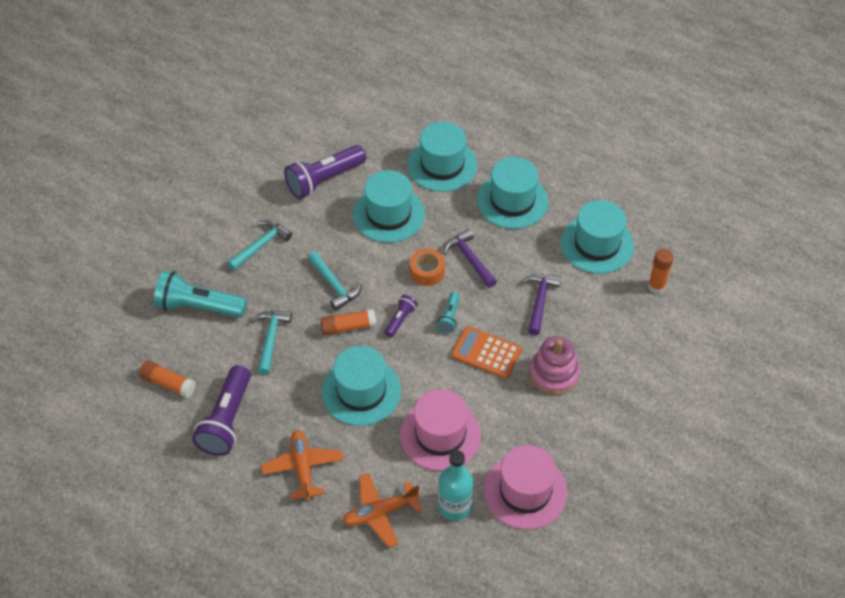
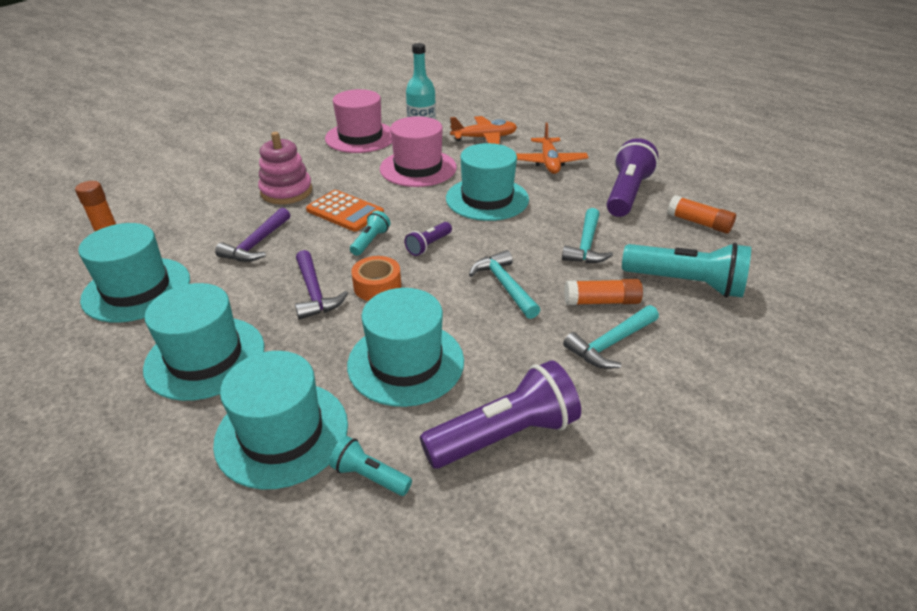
camera: 170 degrees left, 15 degrees down
orange glue stick [321,309,376,336] -> orange glue stick moved to [564,279,643,305]
none -> turquoise flashlight [329,436,412,496]

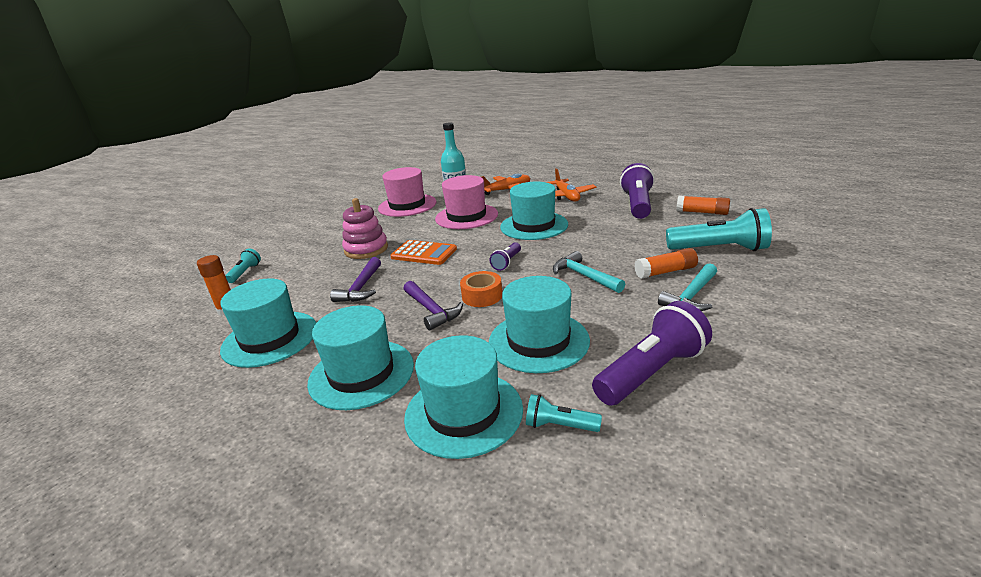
camera: 10 degrees left, 10 degrees down
turquoise flashlight [350,211,390,256] -> turquoise flashlight moved to [225,248,261,283]
turquoise hammer [562,208,613,263] -> none

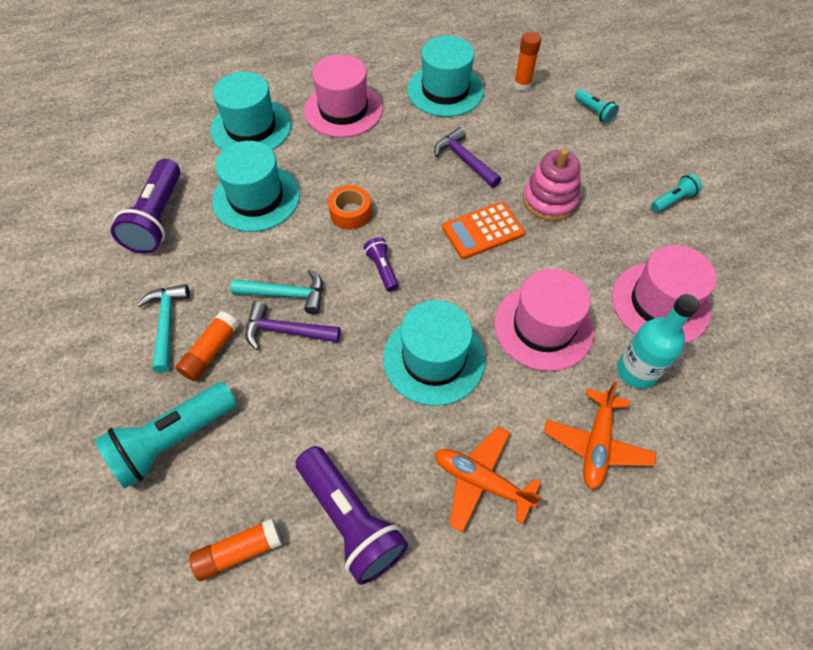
camera: 130 degrees right, 30 degrees up
turquoise hat [307,306,414,410] -> pink hat [304,54,383,138]
purple hammer [403,281,463,331] -> purple hammer moved to [245,301,341,350]
turquoise flashlight [526,394,602,432] -> turquoise flashlight moved to [651,174,702,212]

